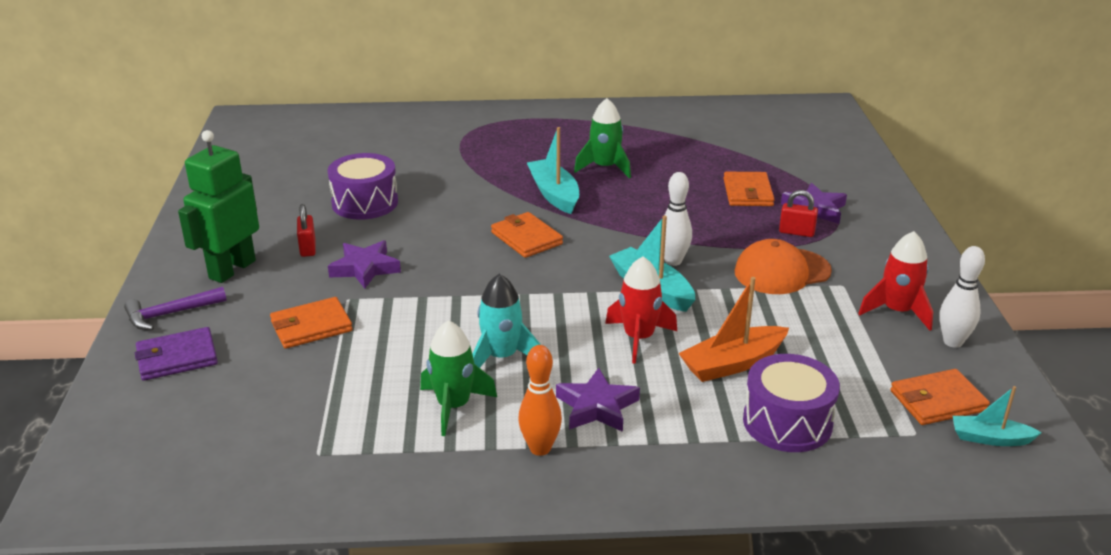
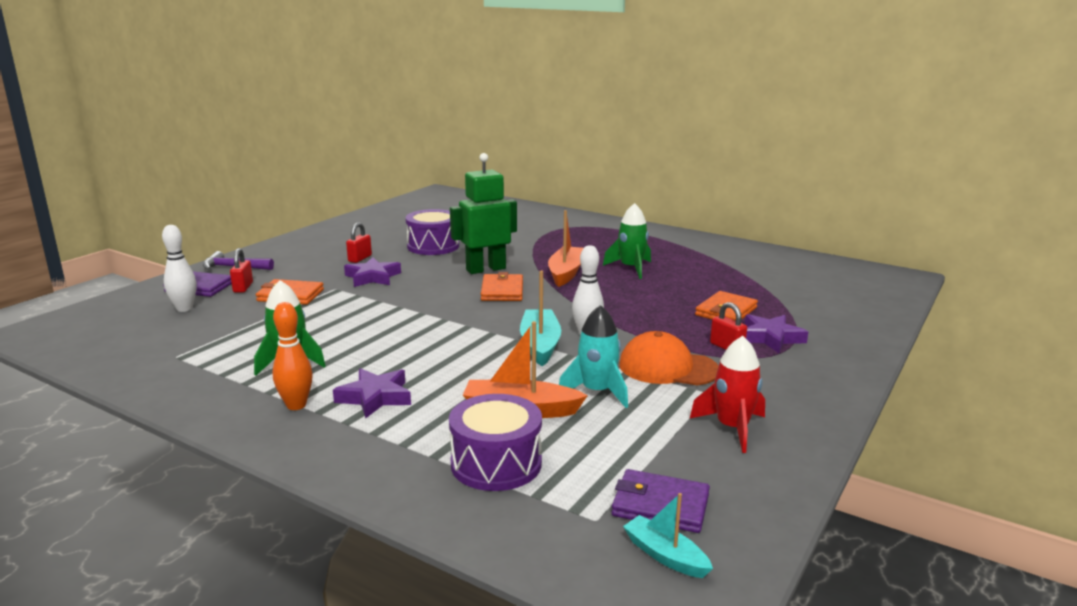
camera: 35 degrees right, 10 degrees down
green robot [178,130,259,283] -> green robot moved to [450,153,517,274]
turquoise rocket [472,274,541,368] -> turquoise rocket moved to [559,305,628,408]
turquoise boat [527,127,579,214] -> orange boat [548,210,583,287]
red rocket [605,256,677,364] -> none
orange wallet [890,369,990,425] -> purple wallet [611,469,710,533]
white bowling pin [940,246,985,348] -> white bowling pin moved to [162,225,197,312]
none -> red padlock [230,248,253,293]

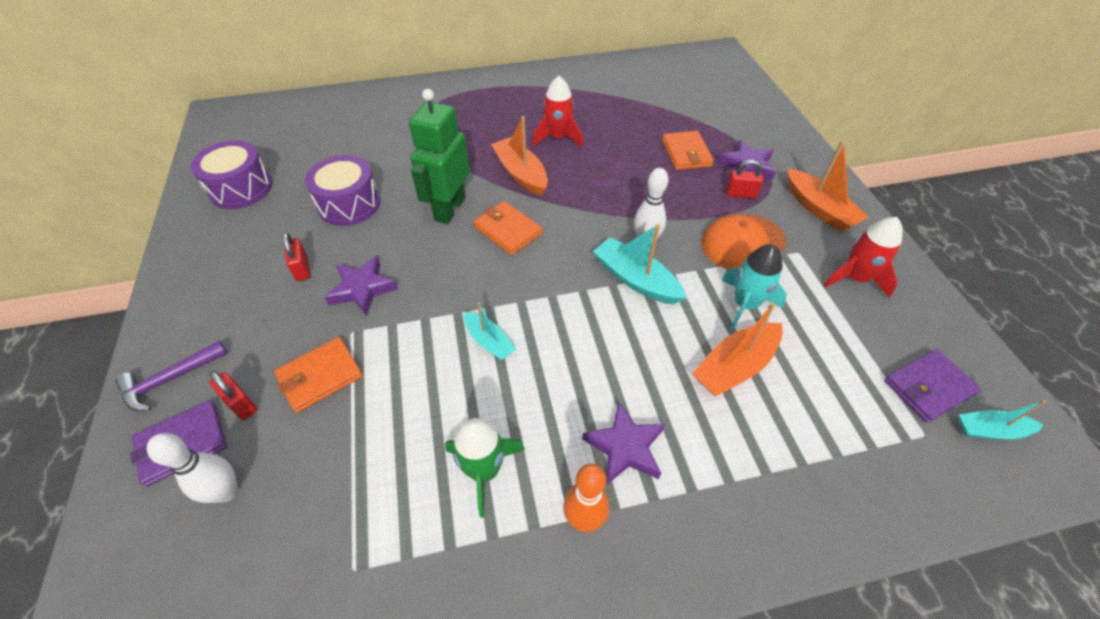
camera: 45 degrees left, 30 degrees up
purple drum [449,394,542,491] -> purple drum moved to [191,140,272,209]
green rocket [603,203,651,279] -> red rocket [532,76,583,148]
none -> turquoise boat [464,302,516,360]
none -> orange boat [788,140,869,231]

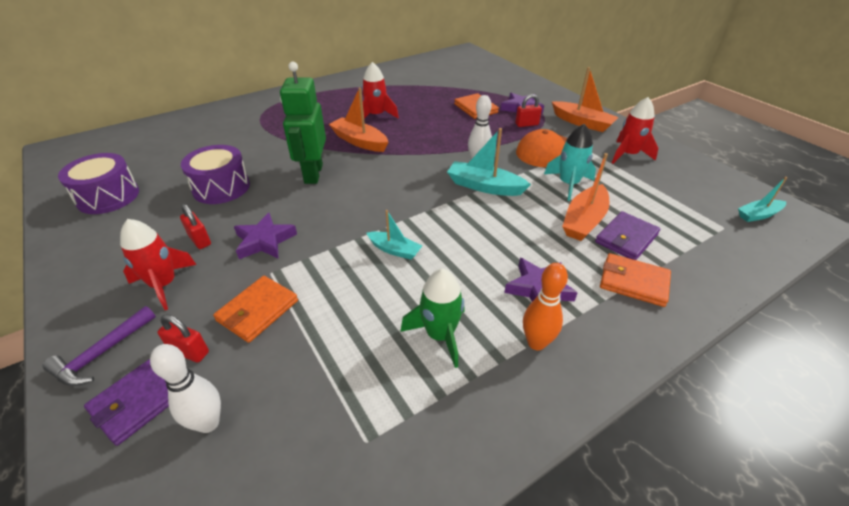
camera: 20 degrees left, 10 degrees down
orange wallet [473,201,543,255] -> orange wallet moved to [600,253,671,307]
purple wallet [884,349,981,423] -> purple wallet moved to [595,211,660,260]
none -> red rocket [120,219,196,310]

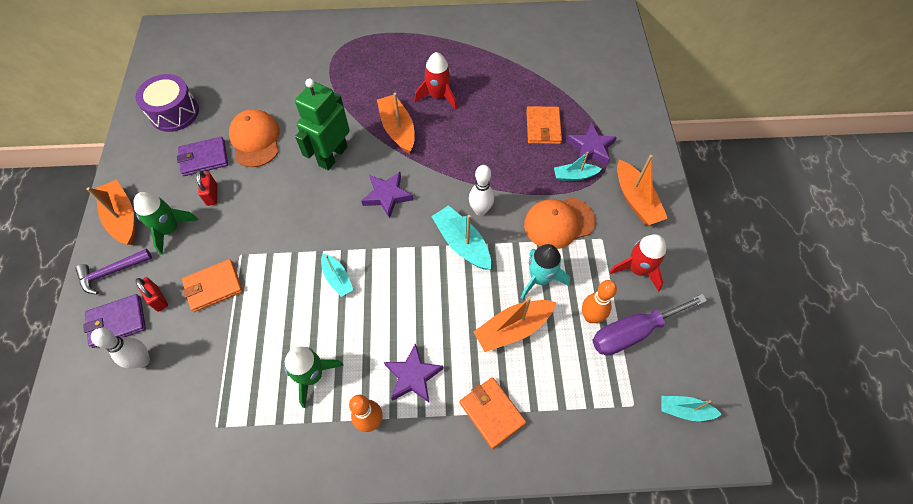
camera: 30 degrees right, 20 degrees up
red rocket [120,219,196,310] -> green rocket [134,192,198,255]
purple drum [181,145,250,204] -> orange cap [229,109,280,167]
purple star [234,213,297,259] -> purple star moved to [361,172,413,219]
red padlock [515,94,542,127] -> turquoise boat [554,152,602,181]
purple wallet [595,211,660,260] -> purple wallet moved to [177,137,228,176]
none -> orange boat [86,179,135,245]
none -> orange bowling pin [582,280,617,323]
none -> purple screwdriver [592,294,707,356]

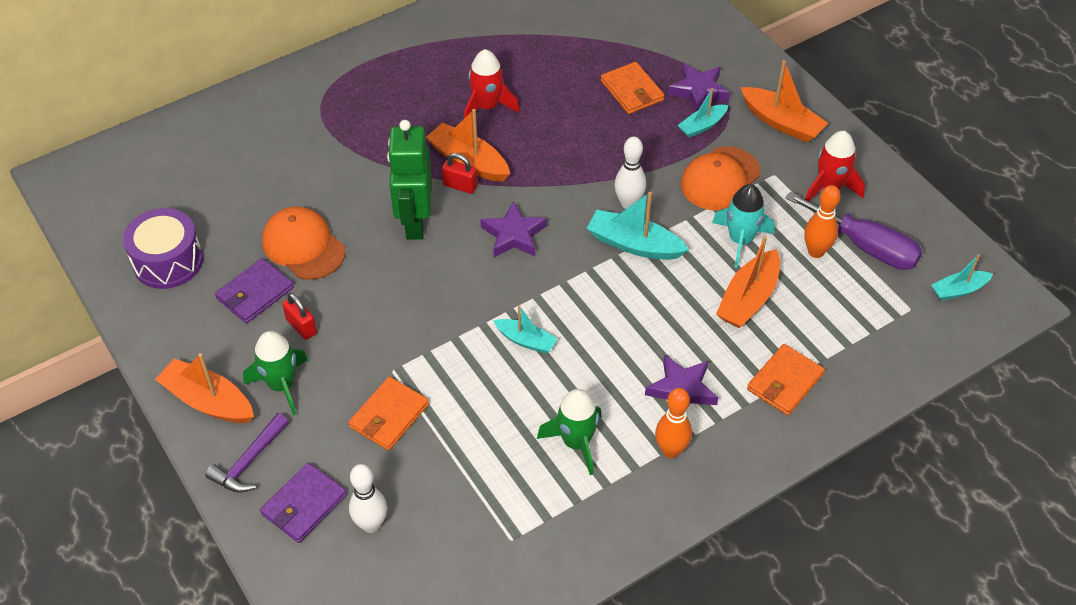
camera: 30 degrees left, 10 degrees down
red padlock [135,277,168,312] -> red padlock moved to [442,153,477,194]
orange wallet [460,377,526,449] -> orange wallet turned 75 degrees counterclockwise [747,344,825,415]
purple screwdriver [592,294,707,356] -> purple screwdriver turned 90 degrees counterclockwise [785,192,922,270]

